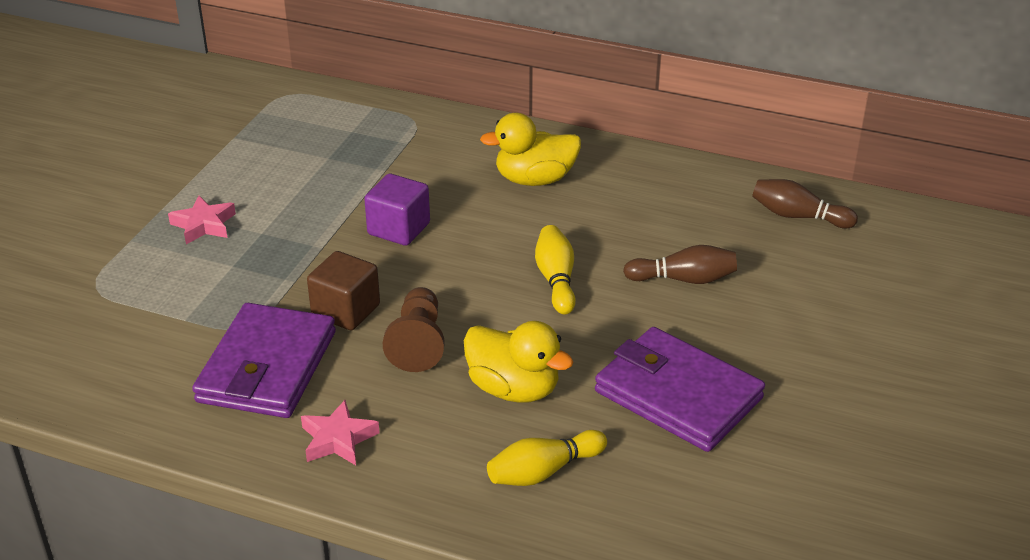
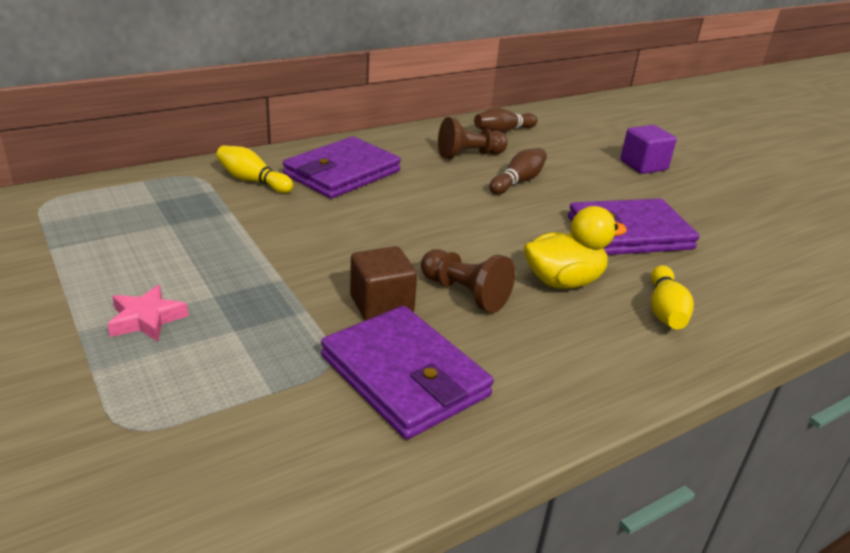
camera: 55 degrees left, 5 degrees down
pink star [301,400,380,465] -> none
purple cube [364,174,430,246] -> purple cube moved to [620,125,677,174]
yellow duck [480,113,581,186] -> purple wallet [283,137,401,199]
yellow bowling pin [535,225,576,314] -> yellow bowling pin moved to [216,145,293,193]
none -> brown pawn [438,117,507,159]

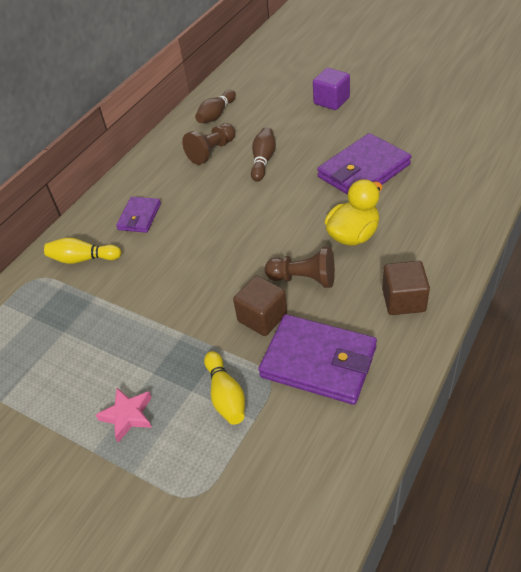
camera: 20 degrees left, 15 degrees up
purple wallet [283,137,401,199] -> purple wallet [116,197,161,233], size x0.55
yellow bowling pin [651,265,694,329] -> yellow bowling pin moved to [204,351,245,425]
none -> brown cube [382,261,430,315]

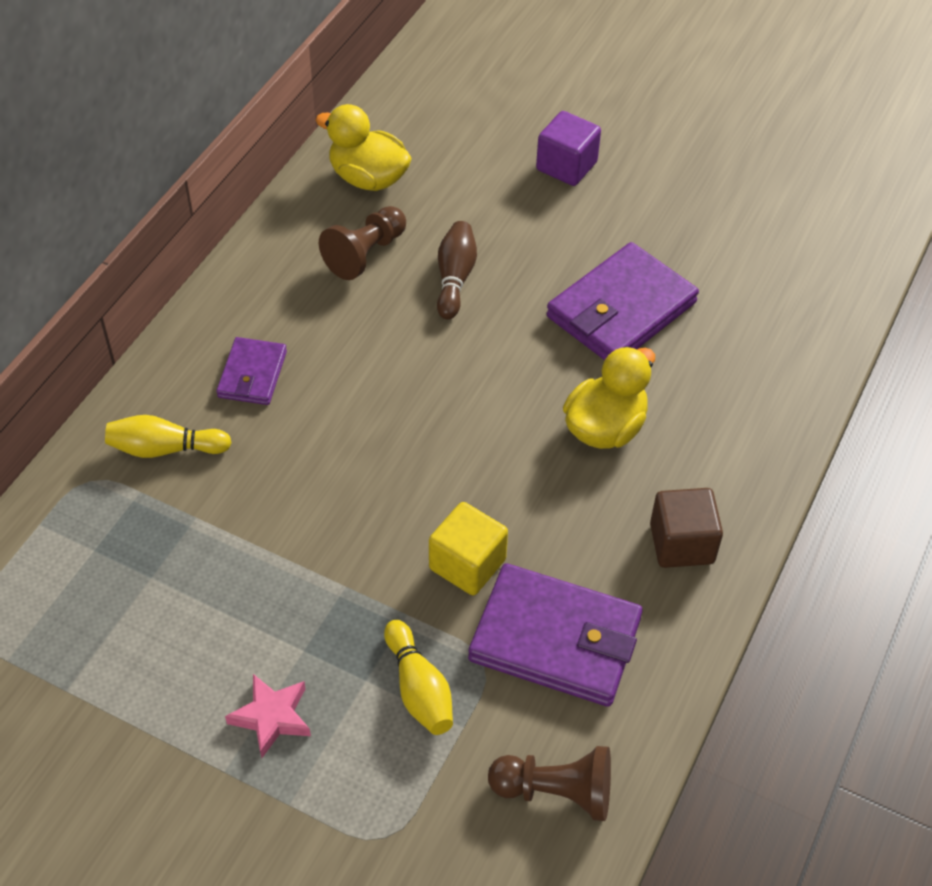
camera: 10 degrees left, 5 degrees up
brown bowling pin [195,90,236,123] -> yellow duck [316,104,412,191]
brown cube [233,276,287,336] -> yellow cube [429,502,508,595]
brown pawn [265,246,335,288] -> brown pawn moved to [488,746,611,821]

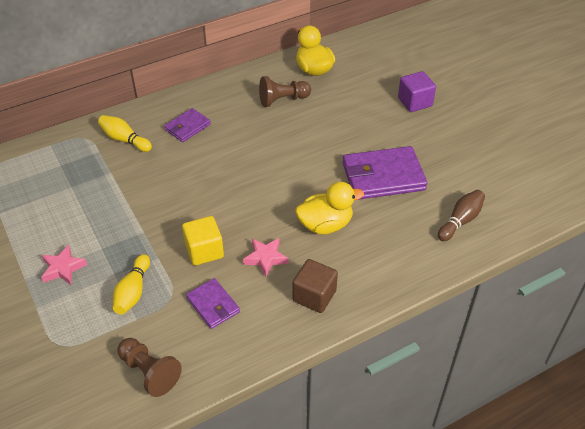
camera: 35 degrees right, 5 degrees down
brown bowling pin [437,221,477,320] -> brown bowling pin moved to [438,190,485,241]
purple wallet [468,563,643,707] -> purple wallet [186,278,240,329], size x0.55
none -> pink star [243,238,288,276]

